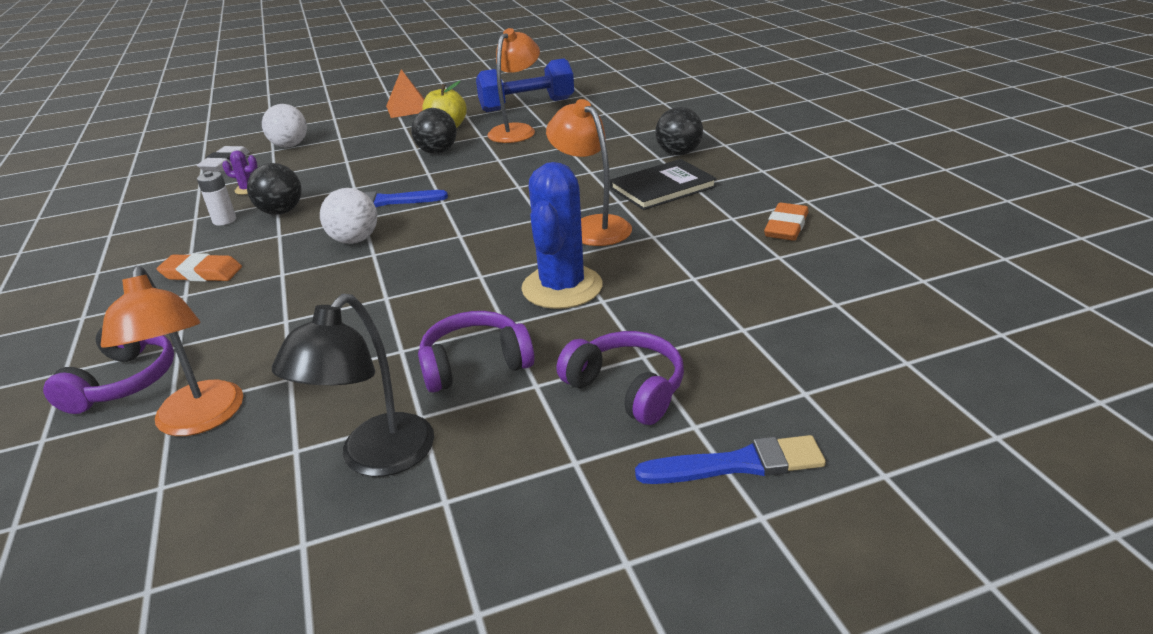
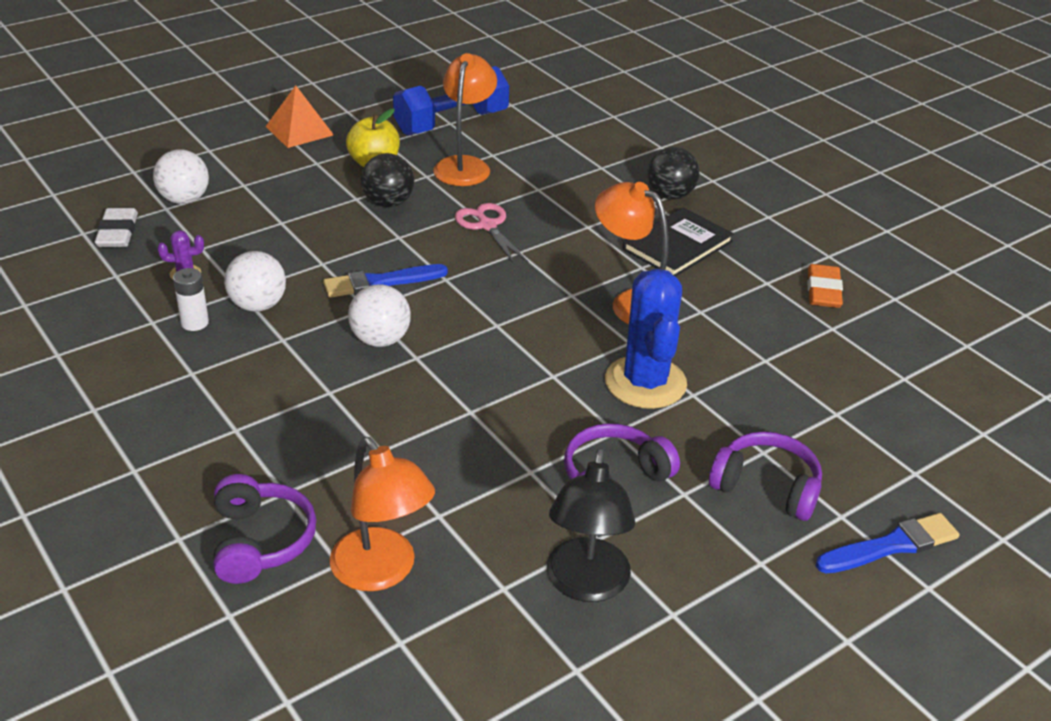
camera: 20 degrees left, 5 degrees up
orange eraser [156,253,242,282] -> none
black ball [247,163,302,215] -> white ball [224,251,286,311]
none -> pink scissors [455,203,528,265]

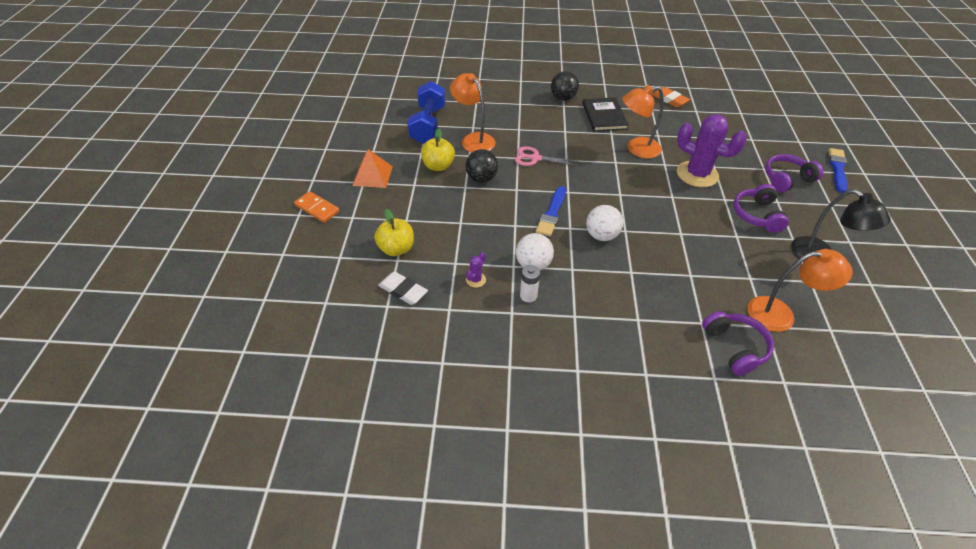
camera: 50 degrees left, 10 degrees up
white ball [153,149,209,204] -> yellow apple [374,209,414,256]
purple headphones [213,474,316,584] -> purple headphones turned 45 degrees clockwise [702,311,774,376]
blue cactus [605,268,687,409] -> purple cactus [677,114,747,187]
none -> orange domino [294,191,340,223]

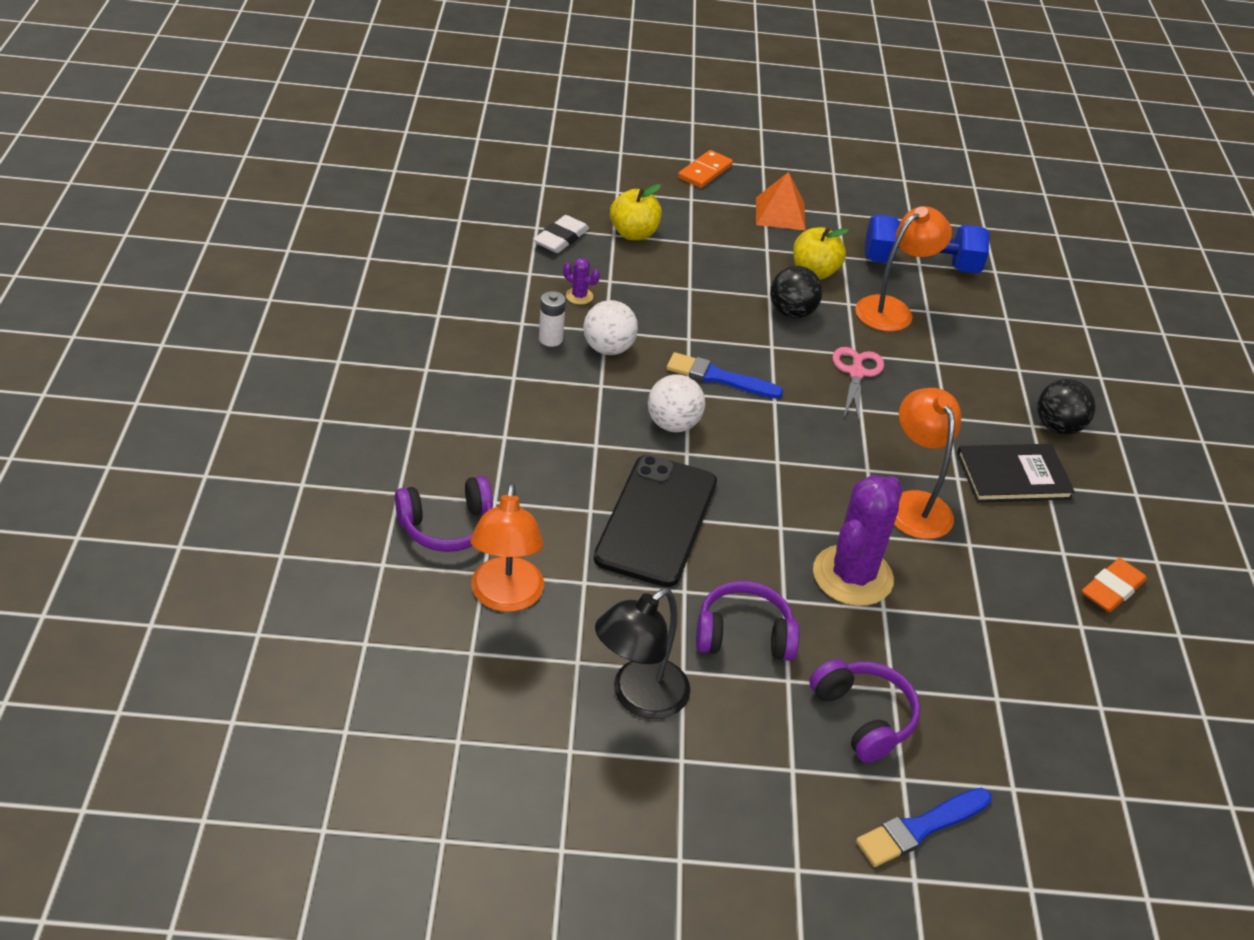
camera: 85 degrees right, 5 degrees down
blue brush [828,148,847,193] -> blue brush turned 135 degrees clockwise [856,788,992,867]
none -> black phone [594,455,717,587]

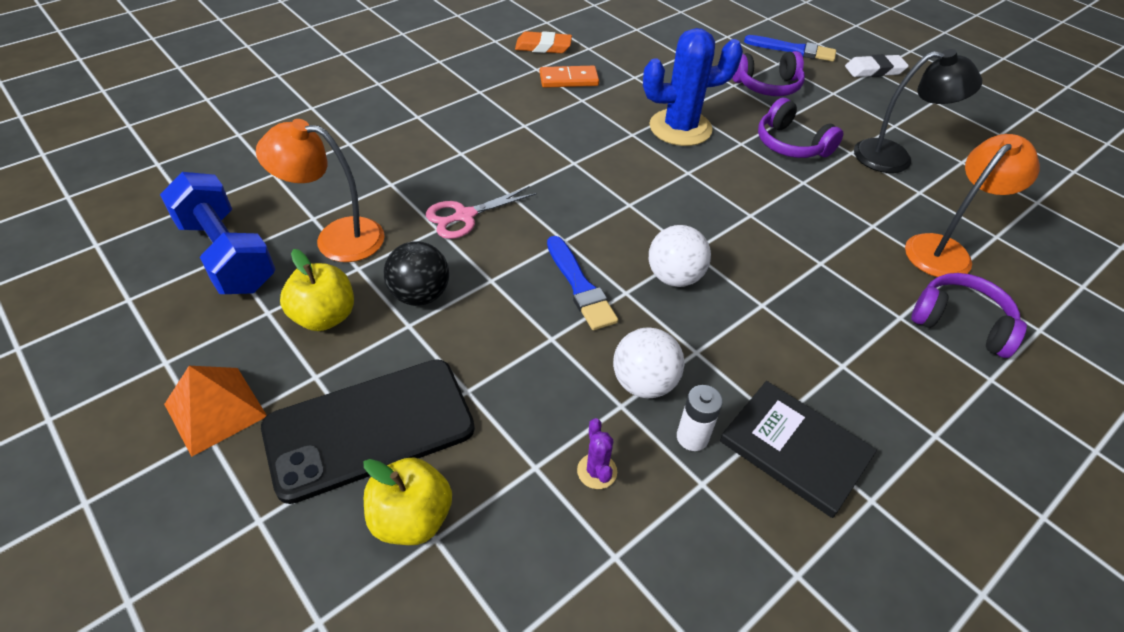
camera: 130 degrees left, 5 degrees up
white eraser [533,215,589,253] -> white eraser moved to [845,54,909,77]
black phone [594,455,717,587] -> black phone moved to [261,359,475,504]
orange domino [678,150,733,188] -> orange domino moved to [540,66,599,88]
purple headphones [809,659,921,763] -> purple headphones turned 120 degrees counterclockwise [732,51,805,96]
purple cactus [813,475,903,606] -> blue cactus [643,28,743,146]
orange lamp [894,388,961,539] -> none
black book [957,444,1075,502] -> black book moved to [720,381,877,518]
black ball [1037,379,1096,435] -> none

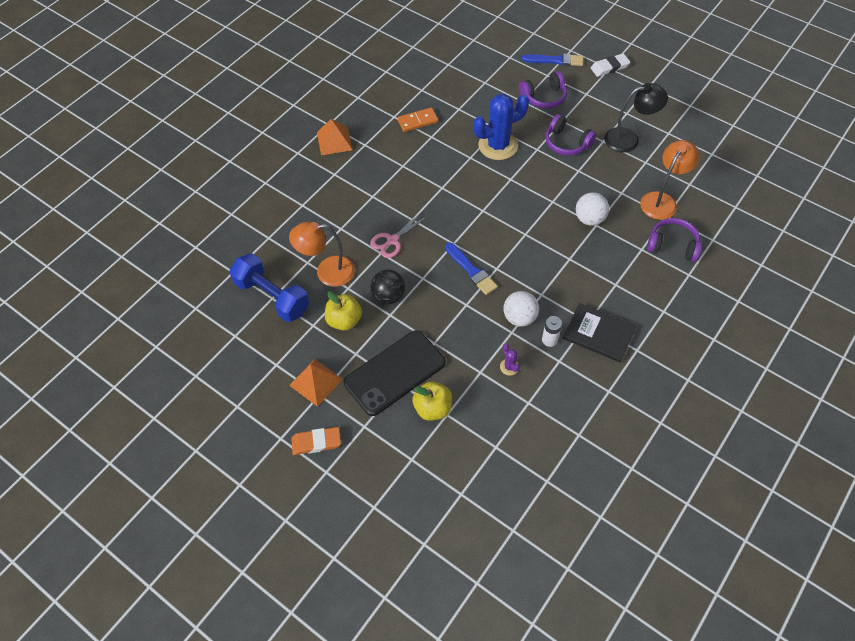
camera: 10 degrees left, 10 degrees up
orange eraser [515,31,572,53] -> orange eraser moved to [291,427,341,455]
white ball [649,225,711,287] -> white ball moved to [576,192,609,226]
none -> orange pyramid [317,119,353,155]

